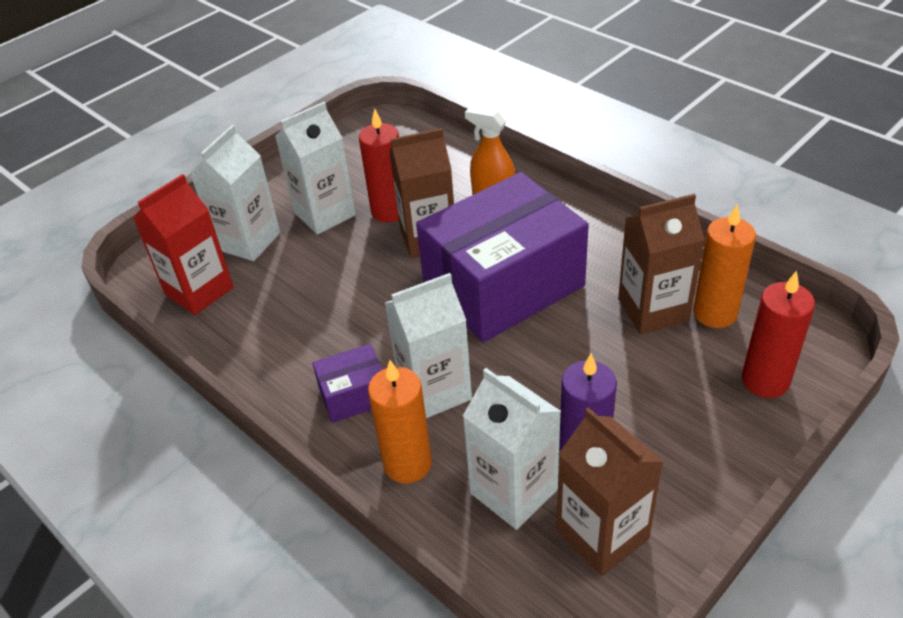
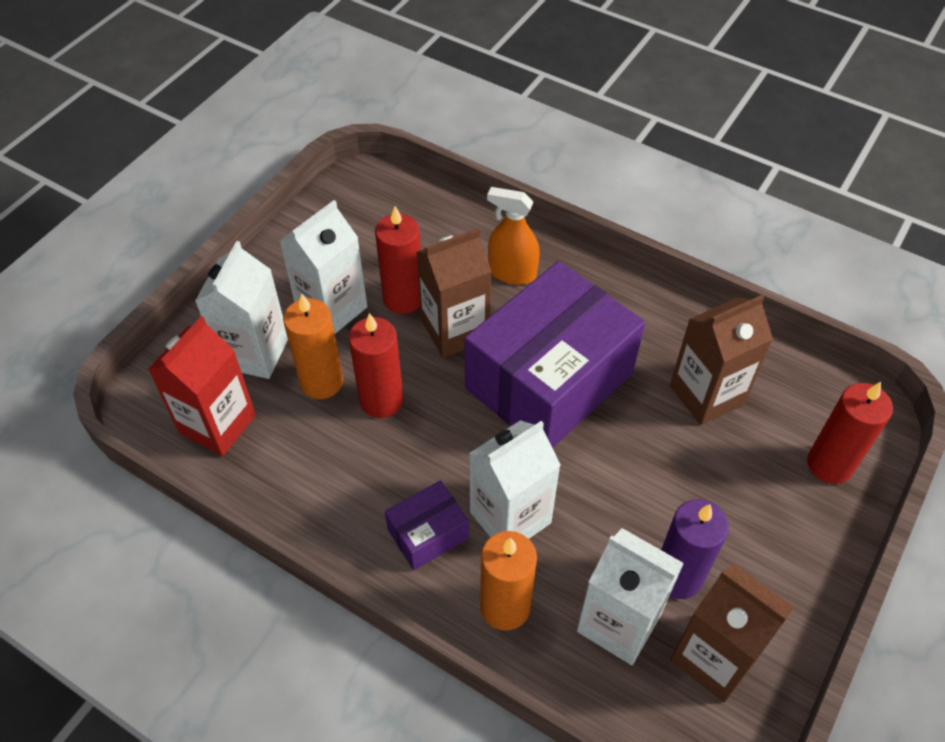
camera: 15 degrees left, 10 degrees up
orange candle [693,204,756,328] -> orange candle moved to [283,294,343,399]
none -> red candle [349,313,404,418]

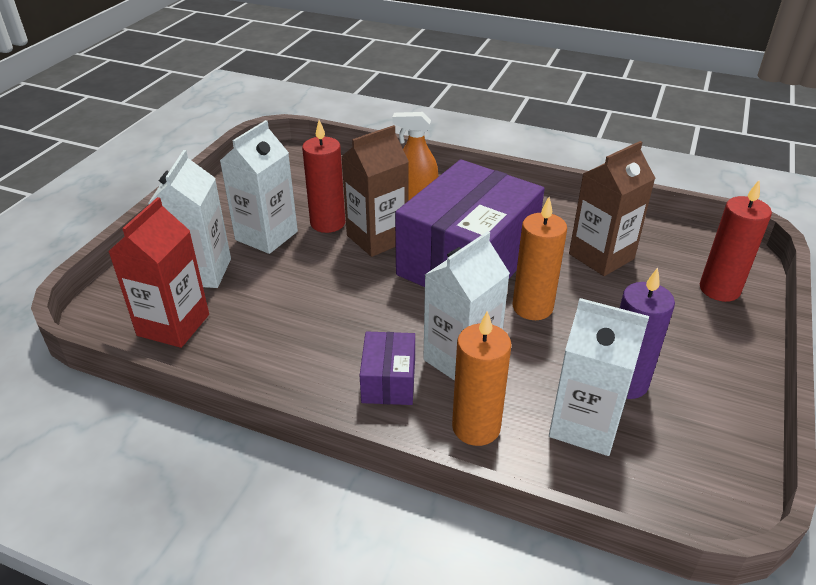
camera: 10 degrees left, 15 degrees down
orange candle [283,294,343,399] -> orange candle moved to [513,197,567,320]
red candle [349,313,404,418] -> none
purple box [385,480,469,570] -> purple box turned 45 degrees counterclockwise [360,332,415,405]
brown carton [670,563,794,703] -> none

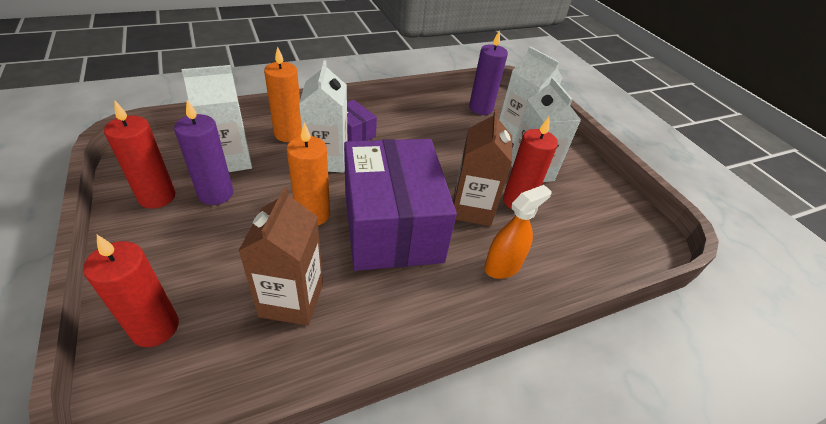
camera: 130 degrees right, 5 degrees up
red carton [108,197,209,348] -> purple candle [469,30,508,115]
none -> red candle [104,101,176,209]

